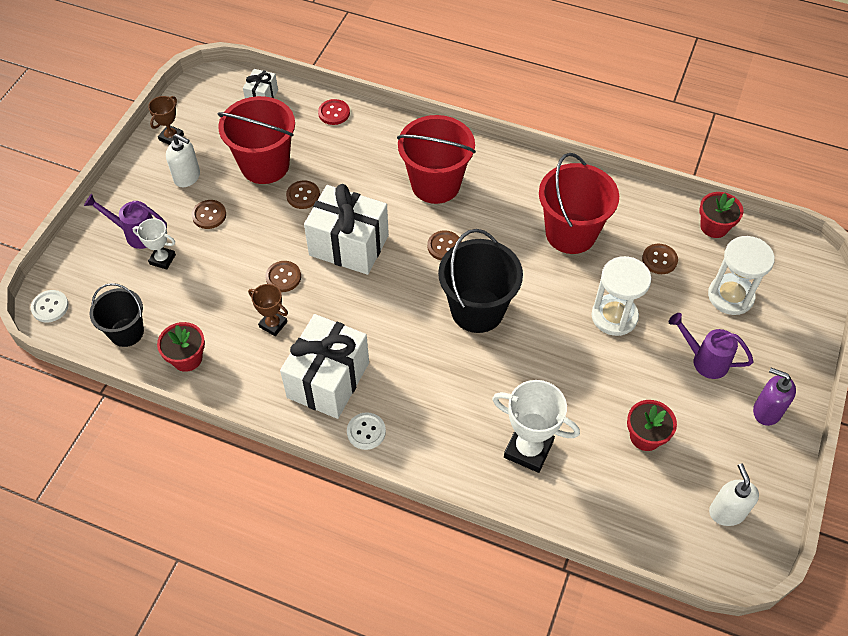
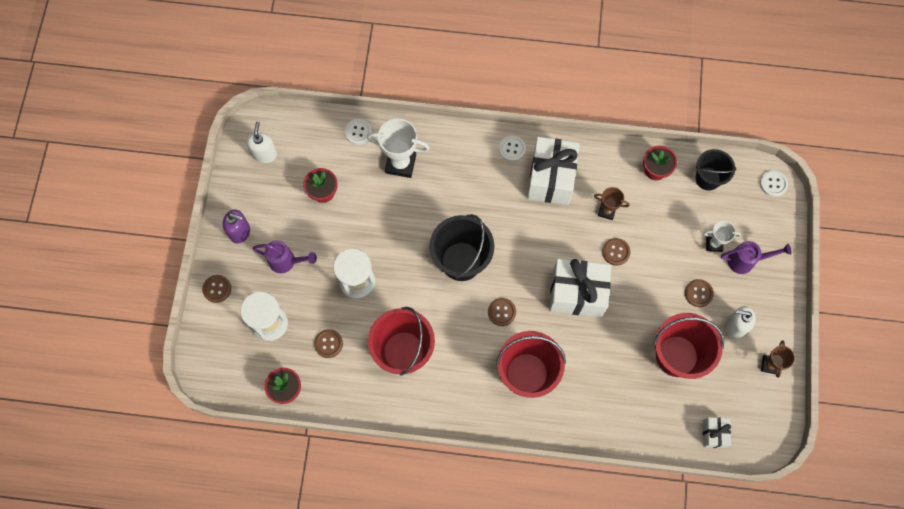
camera: 165 degrees right, 15 degrees up
brown button [286,180,320,209] -> brown button moved to [202,275,231,303]
red button [318,99,350,125] -> none
white soap dispenser [709,464,759,526] -> white soap dispenser turned 150 degrees counterclockwise [247,121,277,163]
none -> white button [345,119,372,145]

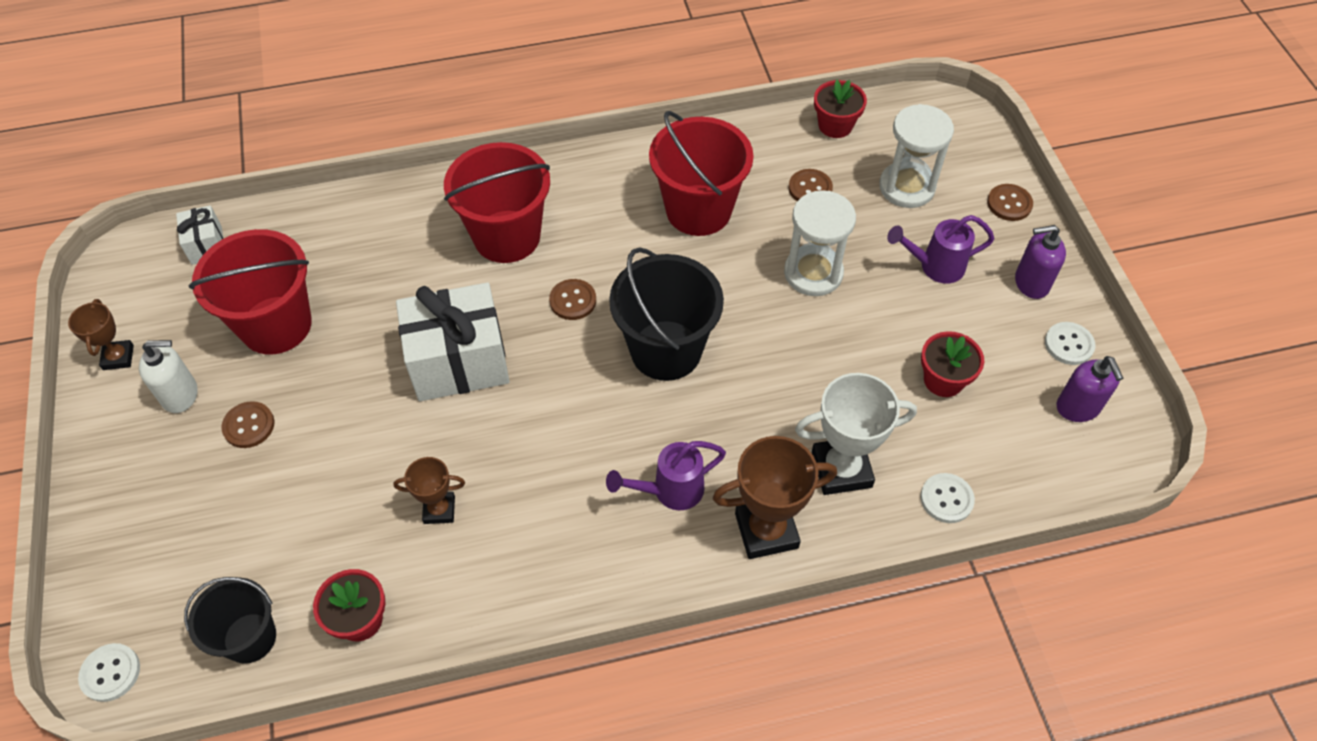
camera: 160 degrees right, 15 degrees down
white soap dispenser [247,121,277,163] -> purple soap dispenser [1057,356,1123,422]
white button [499,136,526,162] -> white button moved to [1045,322,1095,365]
white gift [527,137,579,205] -> none
brown button [602,238,631,266] -> none
white trophy [704,221,741,252] -> none
purple watering can [721,241,791,274] -> purple watering can moved to [606,441,726,510]
none -> brown trophy [713,436,837,559]

